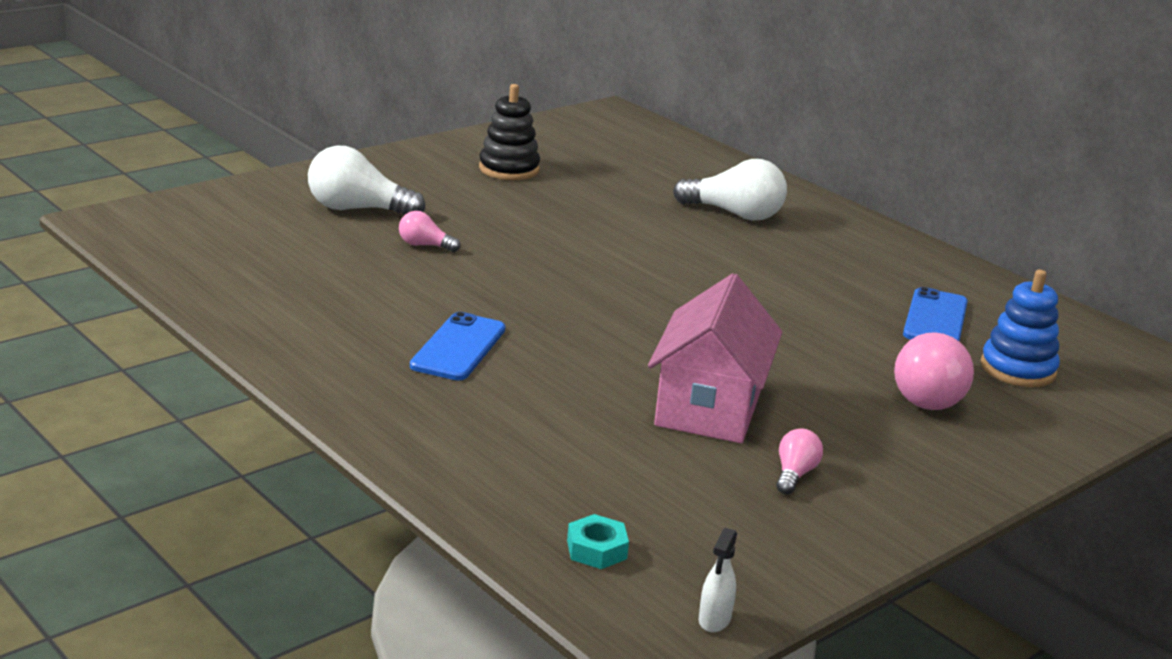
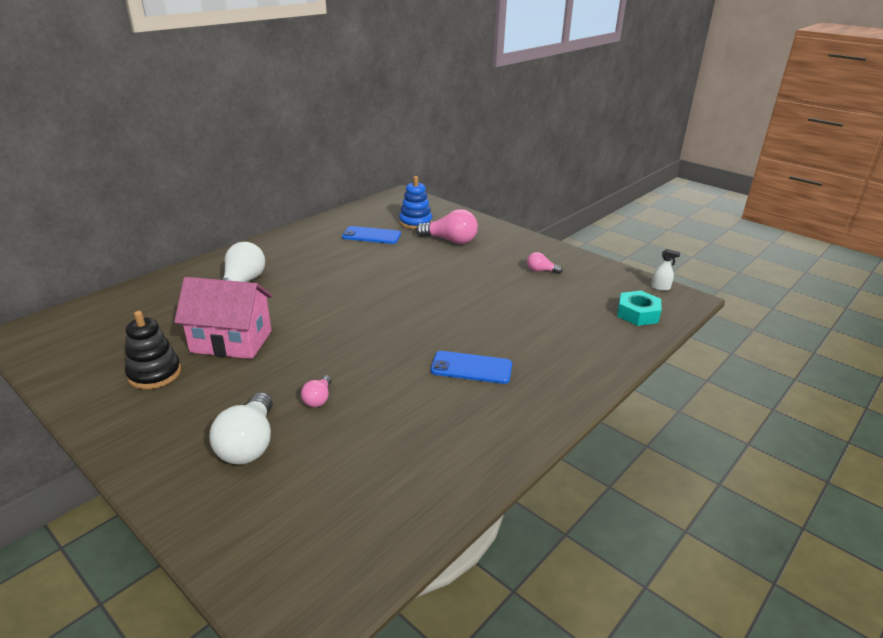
camera: 95 degrees left, 5 degrees up
turquoise nut [567,514,629,569] -> turquoise nut [617,291,661,326], size x1.58
pink house [648,273,782,443] -> pink house moved to [174,277,273,359]

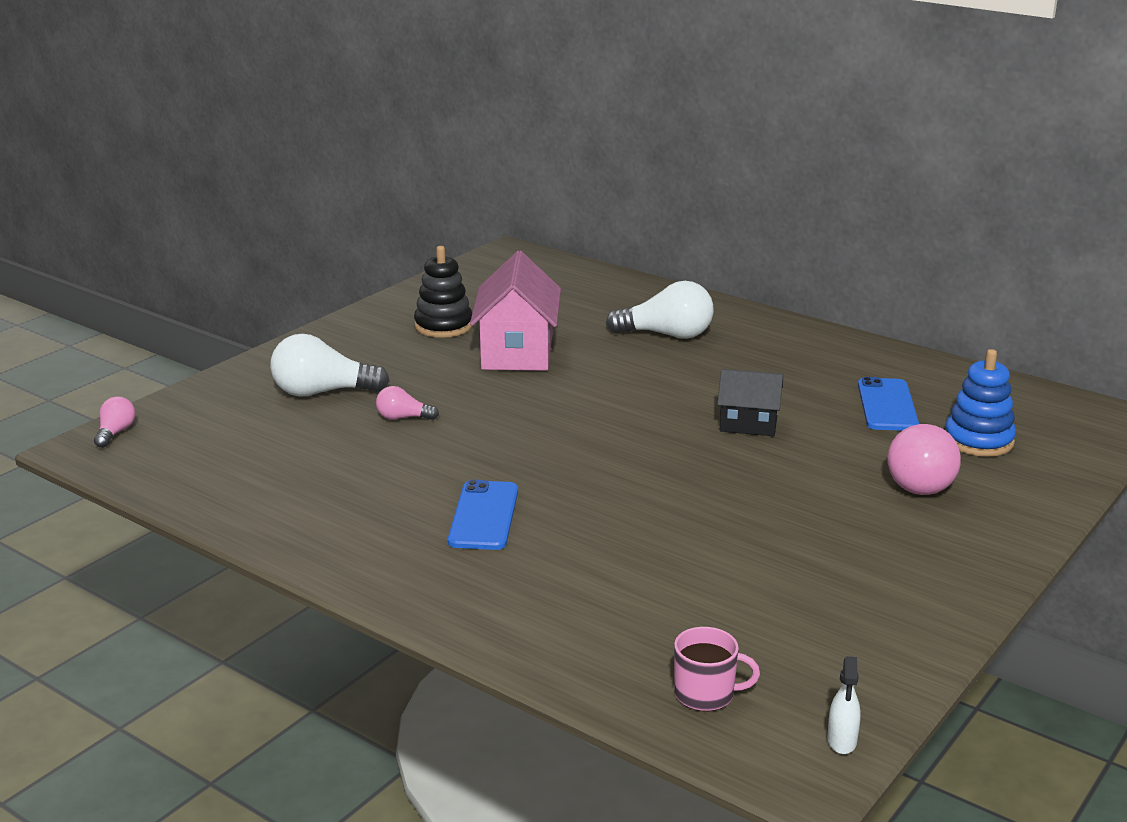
camera: 85 degrees right, 5 degrees down
pink light bulb [527,252,563,274] -> pink light bulb moved to [94,396,135,448]
turquoise nut [617,291,661,326] -> pink mug [674,627,760,711]
none -> black house [717,369,783,436]

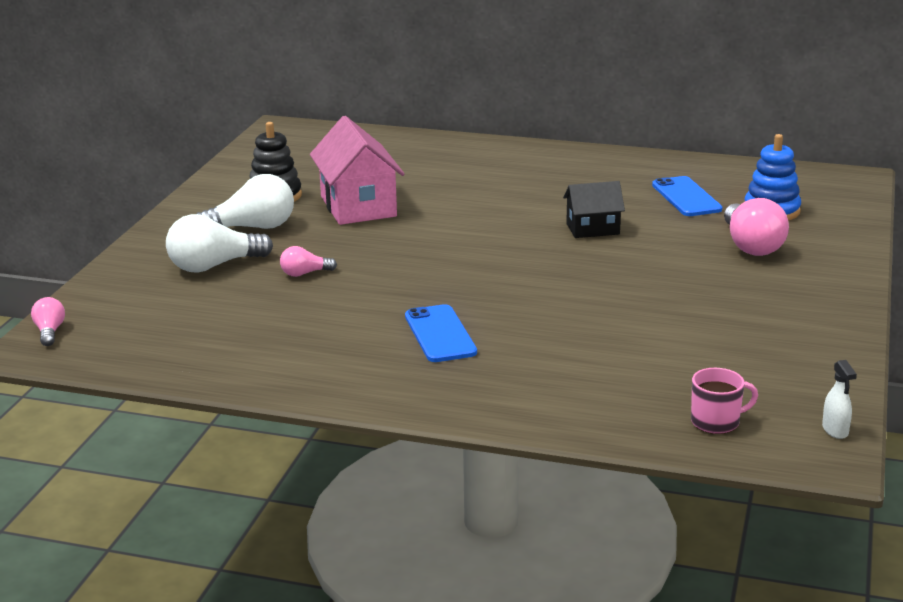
camera: 20 degrees left, 0 degrees up
white light bulb [606,281,714,339] -> white light bulb moved to [196,174,294,229]

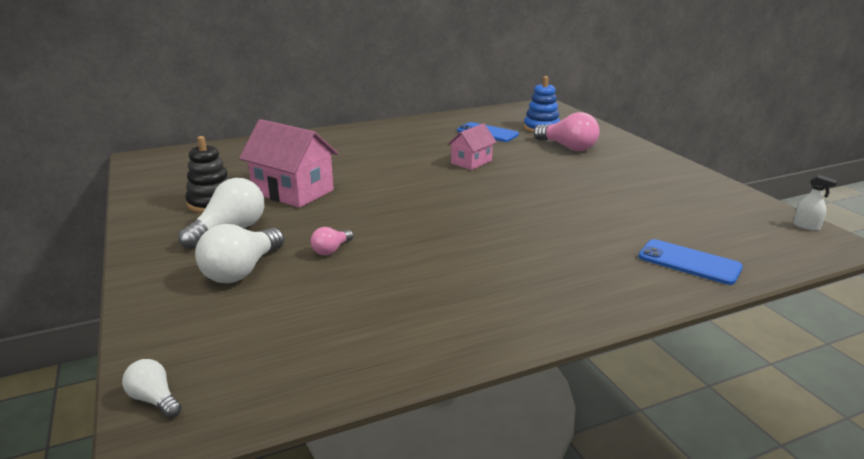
camera: 40 degrees left, 0 degrees up
pink light bulb [31,297,65,346] -> white light bulb [122,359,182,418]
blue phone [405,304,477,362] -> blue phone moved to [638,239,743,285]
black house [563,181,625,238] -> pink house [447,123,497,170]
pink mug [691,368,758,434] -> none

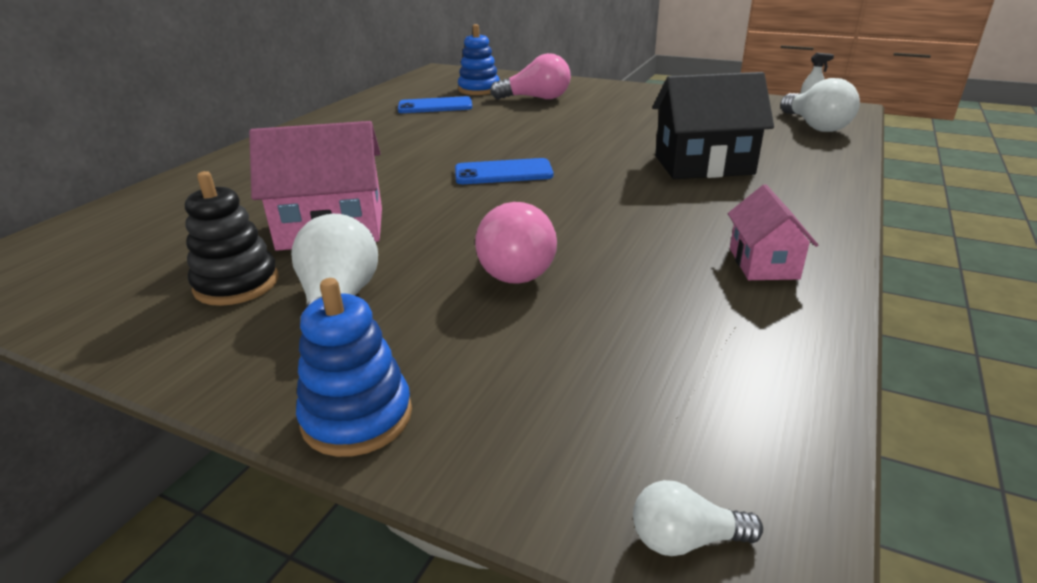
camera: 40 degrees left, 5 degrees up
white light bulb [195,224,284,283] -> white light bulb moved to [780,78,860,132]
pink light bulb [311,227,354,255] -> pink light bulb [475,202,557,284], size x1.91
pink house [447,123,497,170] -> pink house moved to [728,184,818,280]
blue phone [638,239,743,285] -> blue phone moved to [455,158,553,184]
none -> blue stacking toy [296,278,412,457]
none -> black house [653,72,774,179]

